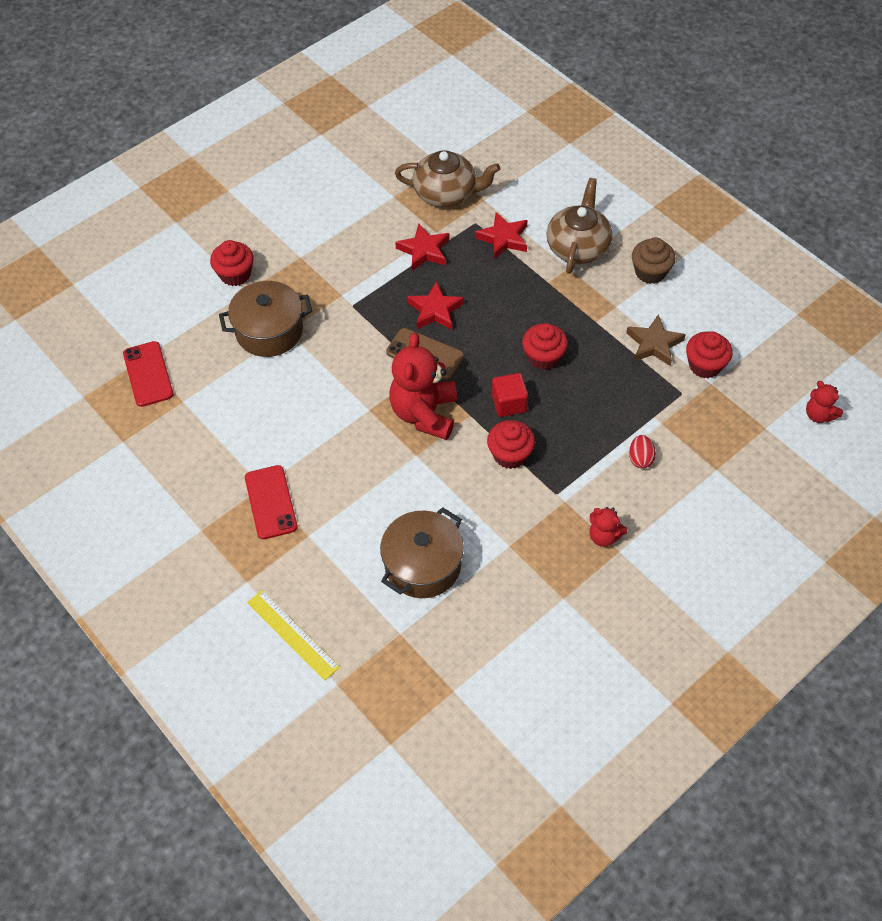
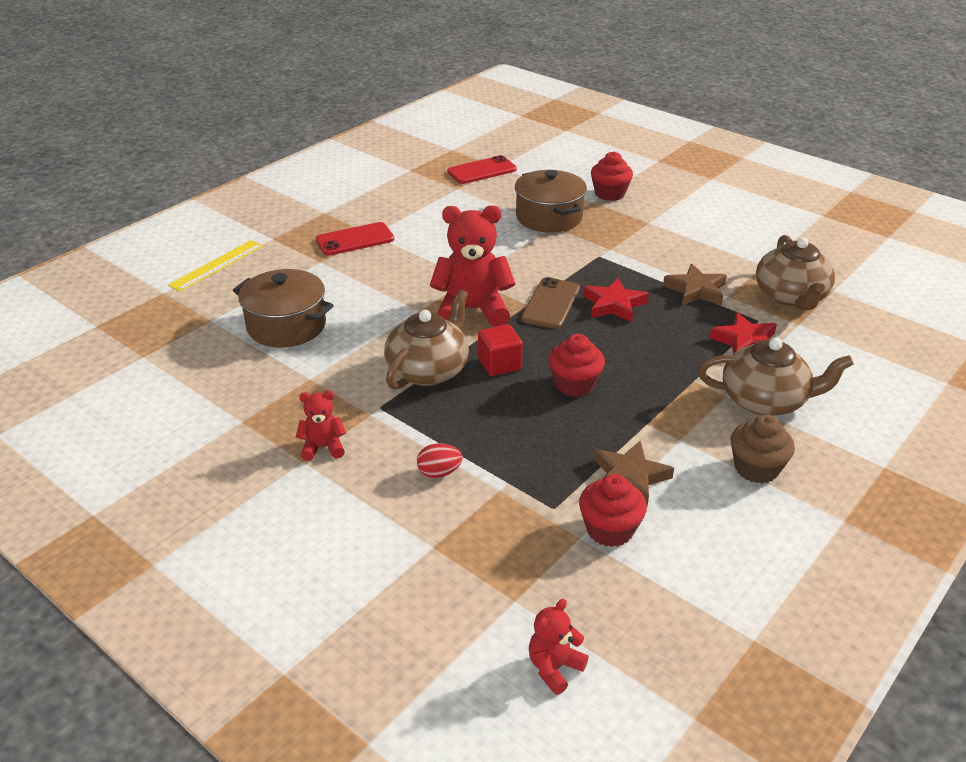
camera: 80 degrees right, 20 degrees down
red star [395,224,449,271] -> brown star [663,264,727,306]
red cupcake [487,420,535,469] -> brown teapot [384,289,469,390]
red teddy bear [589,507,627,547] -> red teddy bear turned 60 degrees clockwise [296,390,346,461]

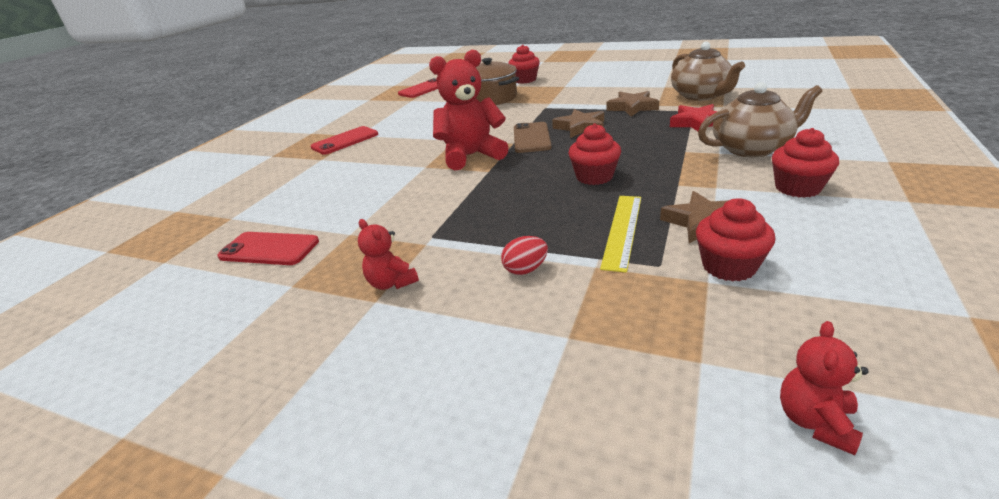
camera: 15 degrees left, 5 degrees down
yellow ruler [168,240,263,292] -> yellow ruler moved to [600,196,641,273]
brown pot [233,269,334,348] -> none
red teddy bear [296,390,346,461] -> red teddy bear turned 105 degrees counterclockwise [358,219,419,290]
brown teapot [384,289,469,390] -> none
red cube [478,324,523,376] -> none
red star [583,278,648,323] -> brown star [552,109,604,138]
brown cupcake [731,415,795,484] -> red cupcake [772,128,839,198]
none -> red phone [217,232,319,265]

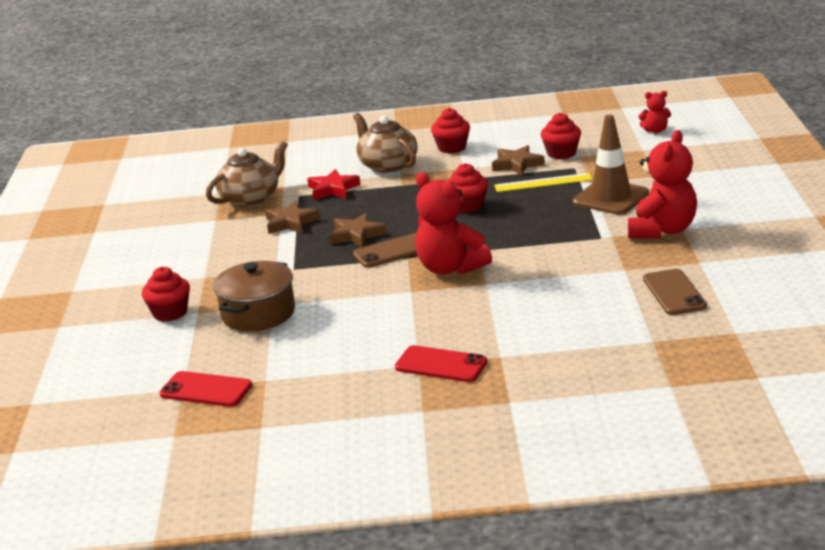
camera: 115 degrees left, 5 degrees down
red phone [217,232,319,265] -> brown phone [643,269,707,315]
red teddy bear [358,219,419,290] -> red teddy bear [628,130,697,239], size x2.00
red egg [501,236,548,275] -> brown traffic cone [573,114,649,215]

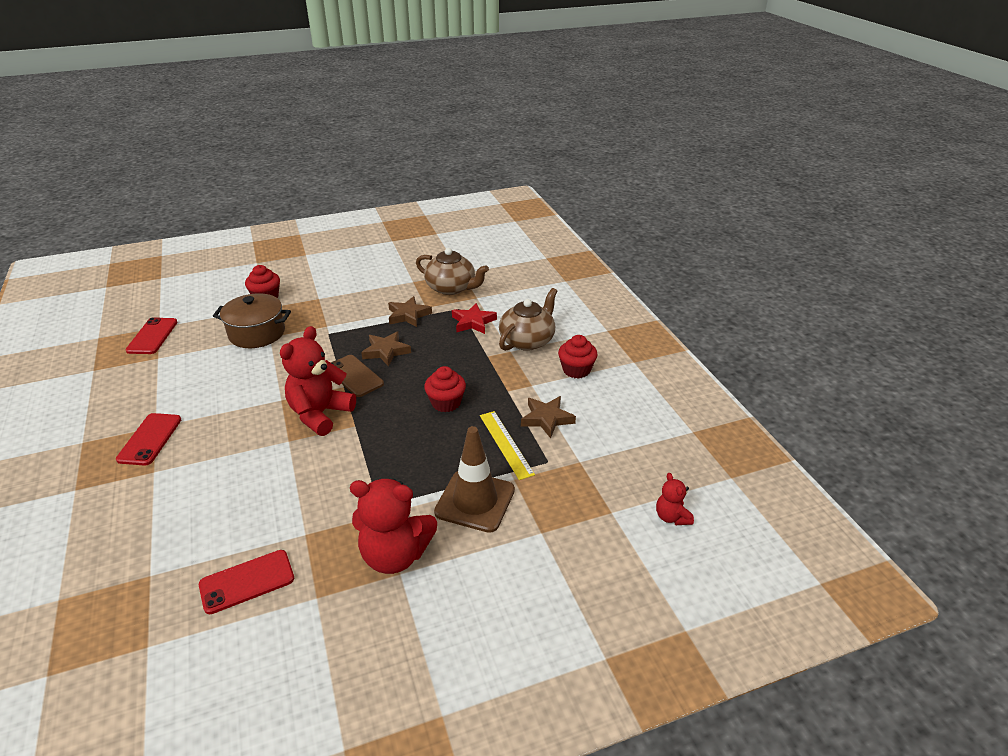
camera: 70 degrees right, 10 degrees up
red cupcake [541,113,581,159] -> none
brown phone [643,269,707,315] -> red phone [199,550,294,614]

